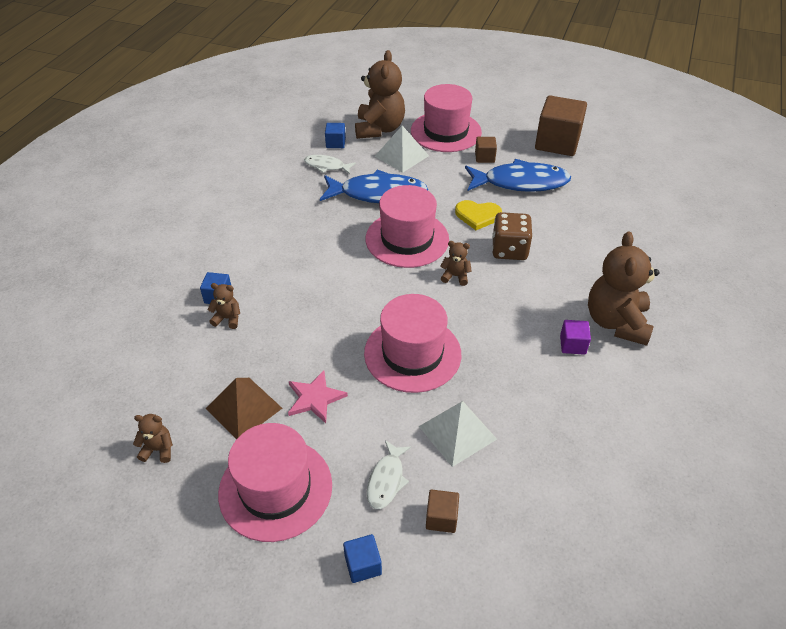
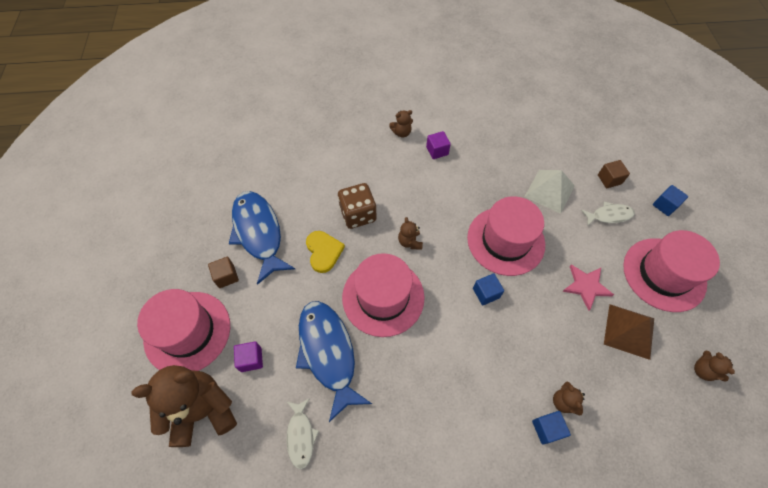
camera: 115 degrees left, 15 degrees up
blue cube [325,123,346,148] -> blue cube moved to [473,273,504,305]
white pyramid [374,126,429,173] -> purple cube [234,342,263,372]
brown cube [535,96,587,156] -> none
brown teddy bear [588,231,660,346] -> brown teddy bear [389,110,413,138], size x0.44

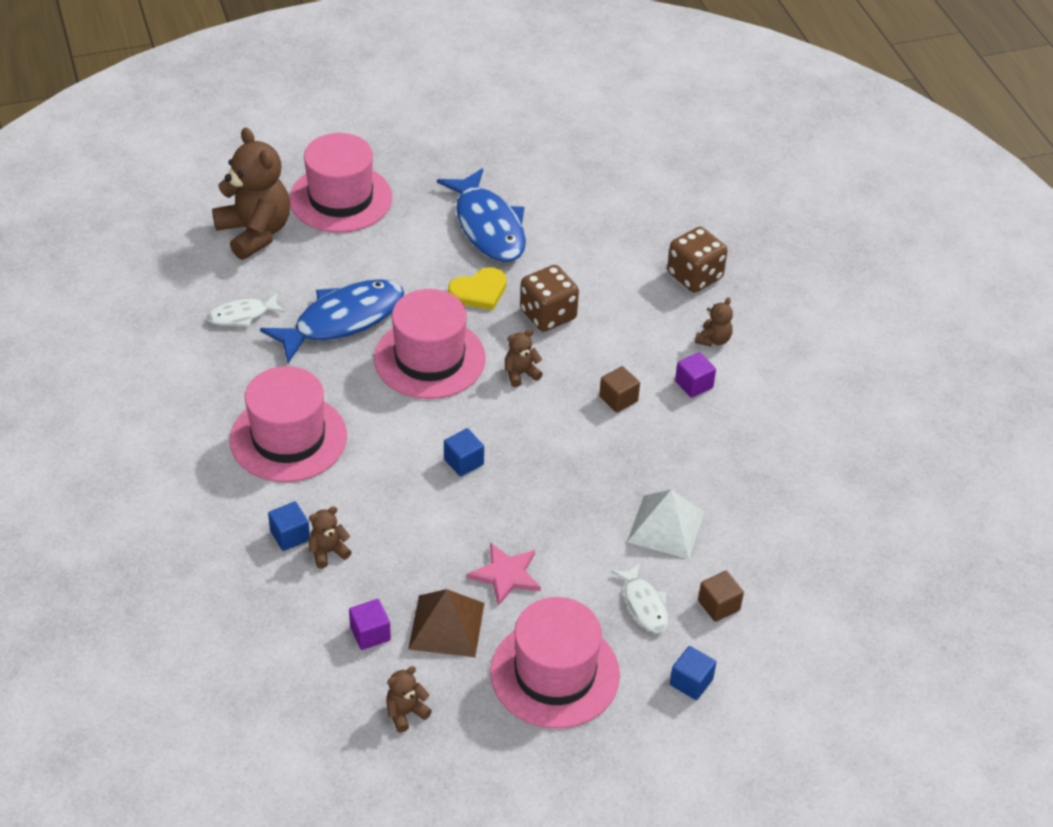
camera: 75 degrees right, 15 degrees down
brown cube [208,257,239,288] -> brown cube moved to [599,366,640,413]
blue fish [229,191,295,285] -> blue fish turned 105 degrees clockwise [437,168,526,262]
purple cube [234,342,263,372] -> purple cube moved to [349,599,391,650]
brown teddy bear [389,110,413,138] -> brown teddy bear turned 120 degrees counterclockwise [695,297,733,346]
pink hat [467,196,545,276] -> pink hat moved to [230,366,347,482]
none -> brown dice [667,227,728,292]

